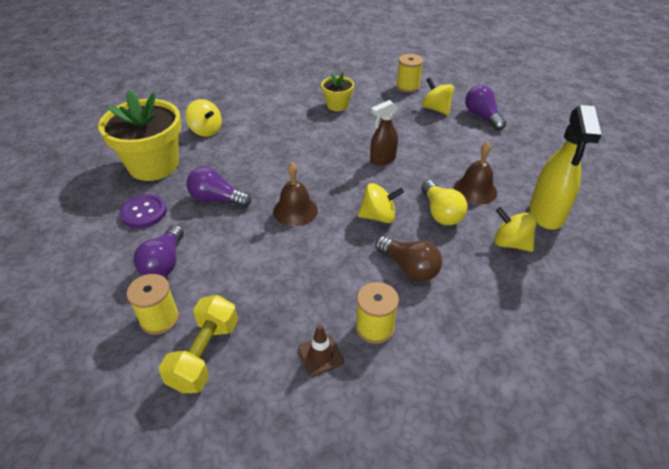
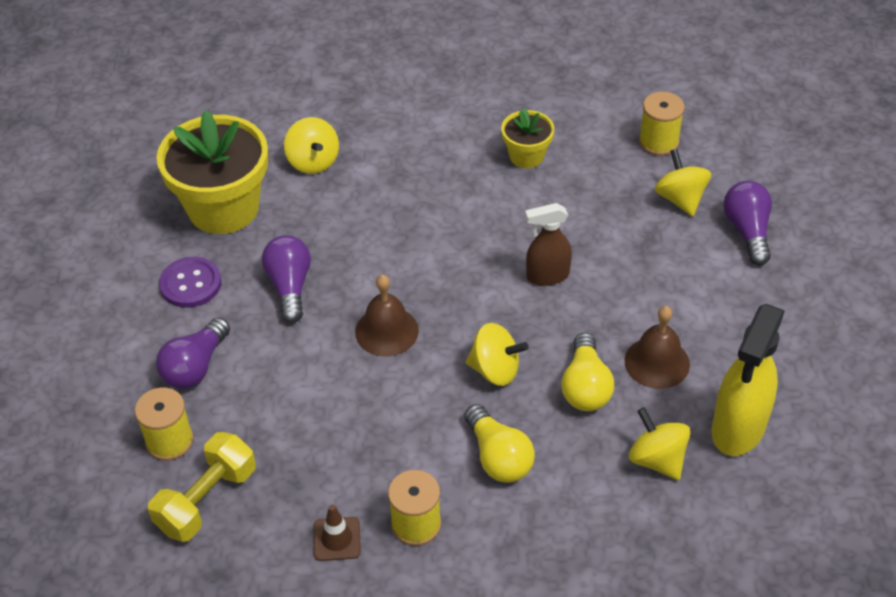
camera: 20 degrees right, 5 degrees up
purple light bulb [186,167,251,208] -> purple light bulb turned 45 degrees clockwise [262,235,311,323]
brown light bulb [375,236,442,282] -> yellow light bulb [464,404,535,483]

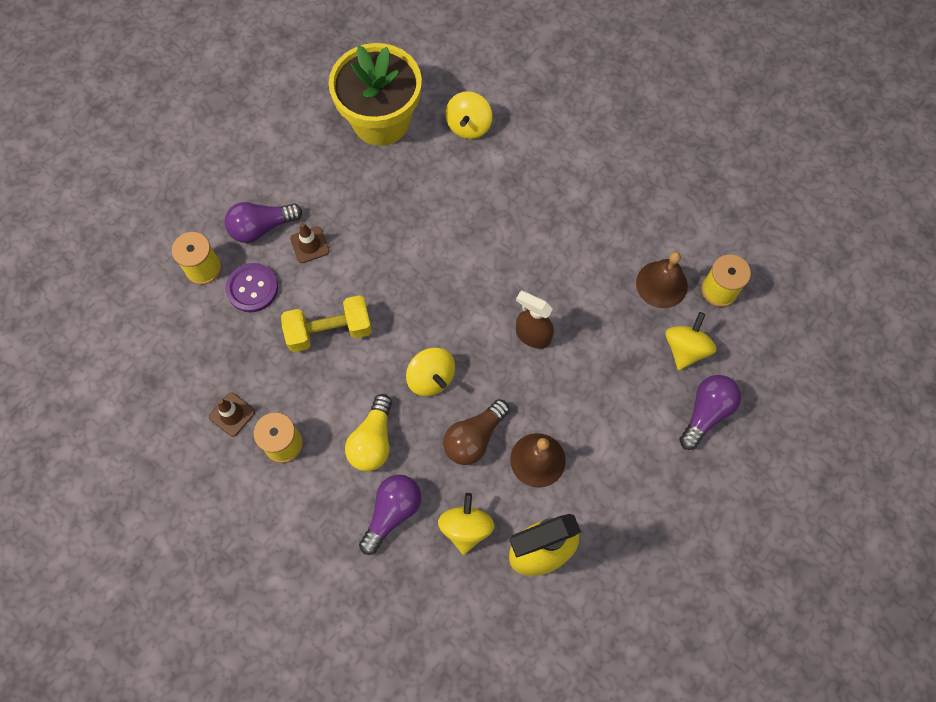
camera: 40 degrees right, 20 degrees up
yellow dumbbell [148,432,256,542] -> yellow dumbbell moved to [281,295,372,352]
purple button [159,257,221,308] -> purple button moved to [226,263,278,312]
purple light bulb [262,235,311,323] -> purple light bulb moved to [359,475,421,555]
brown bell [355,275,419,357] -> brown bell moved to [636,252,688,308]
yellow flower pot [501,108,554,168] -> none
yellow light bulb [561,333,614,411] -> brown light bulb [443,399,510,465]
none -> brown traffic cone [290,223,330,263]

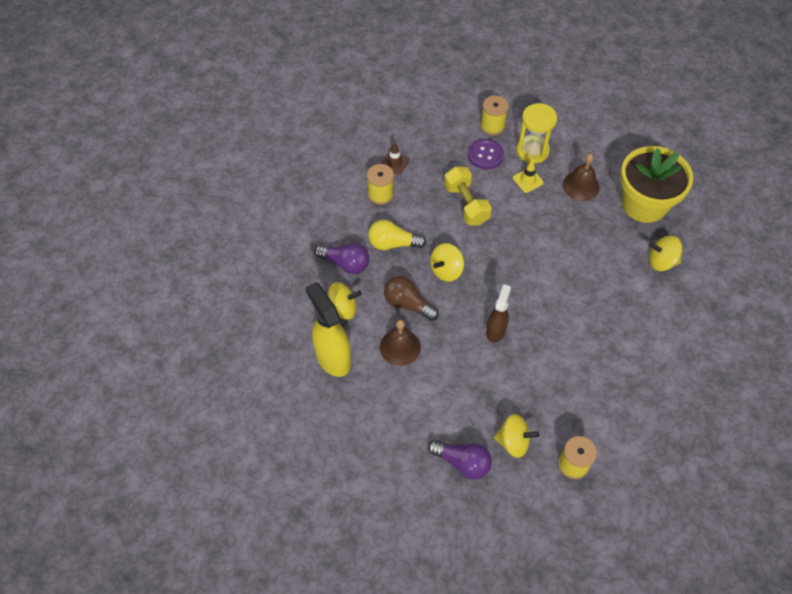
camera: 80 degrees right, 10 degrees down
purple light bulb [225,202,303,243] -> yellow hourglass [516,103,557,164]
brown traffic cone [290,223,330,263] -> yellow traffic cone [513,160,544,193]
brown bell [636,252,688,308] -> brown bell moved to [563,154,600,201]

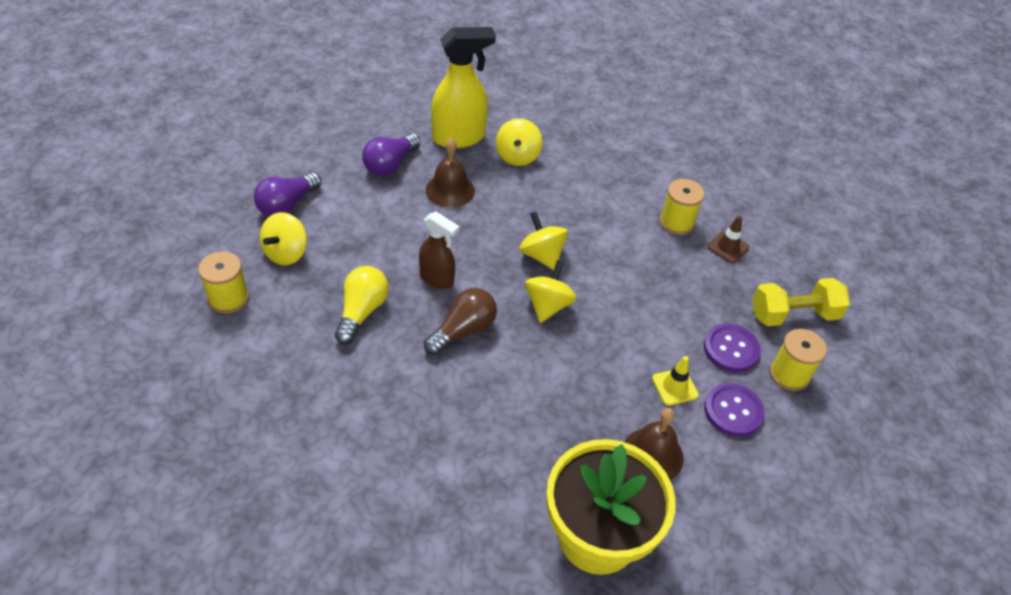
camera: 100 degrees right, 10 degrees down
purple light bulb [314,243,369,274] -> purple light bulb moved to [362,133,421,176]
yellow light bulb [368,220,427,250] -> yellow light bulb moved to [335,266,389,344]
brown light bulb [384,276,439,321] -> brown light bulb moved to [424,288,497,355]
yellow dumbbell [444,166,492,225] -> yellow dumbbell moved to [752,278,850,326]
yellow hourglass [516,103,557,164] -> purple button [704,383,765,437]
yellow spinning top [649,236,682,271] -> yellow spinning top moved to [525,260,577,323]

